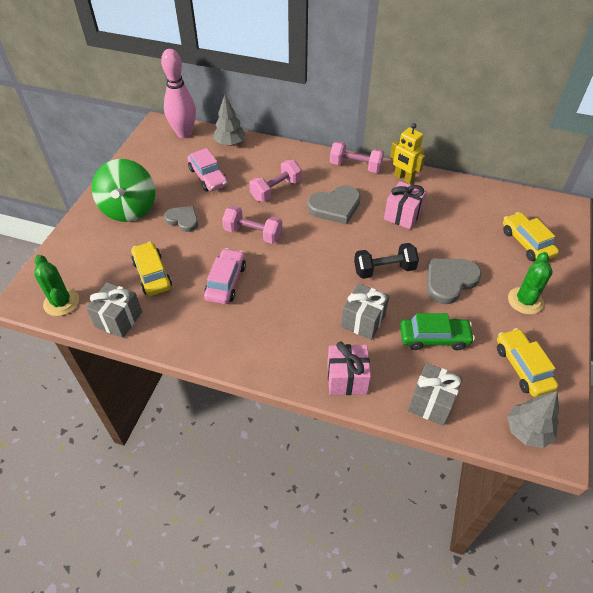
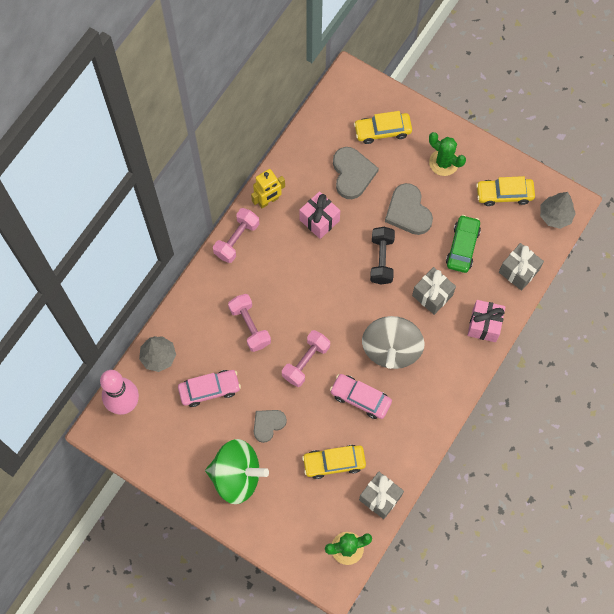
camera: 75 degrees left, 20 degrees up
grey heart [307,185,361,225] -> grey heart moved to [333,147,379,199]
none -> grey spinning top [362,316,425,369]

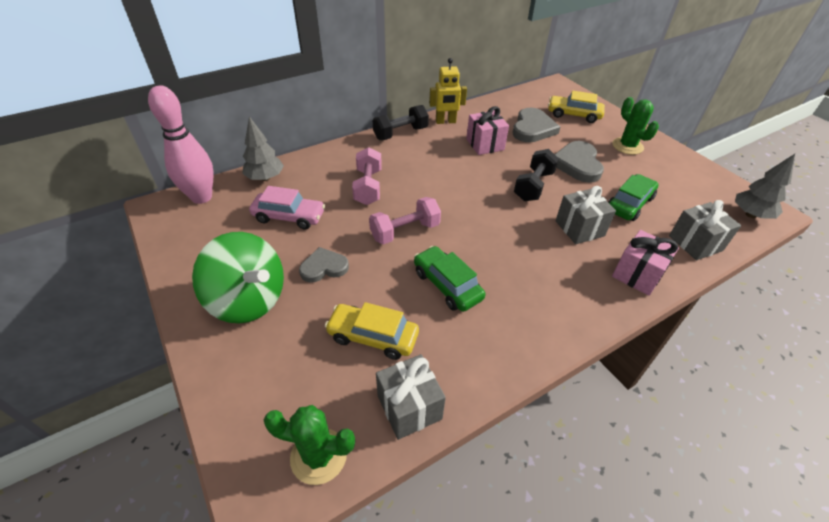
camera: 25 degrees right, 25 degrees down
pink dumbbell [213,208,259,263] -> black dumbbell [373,105,429,140]
pink car [330,374,392,419] -> green car [414,246,486,312]
grey spinning top [362,316,425,369] -> none
yellow car [476,176,535,206] -> none

